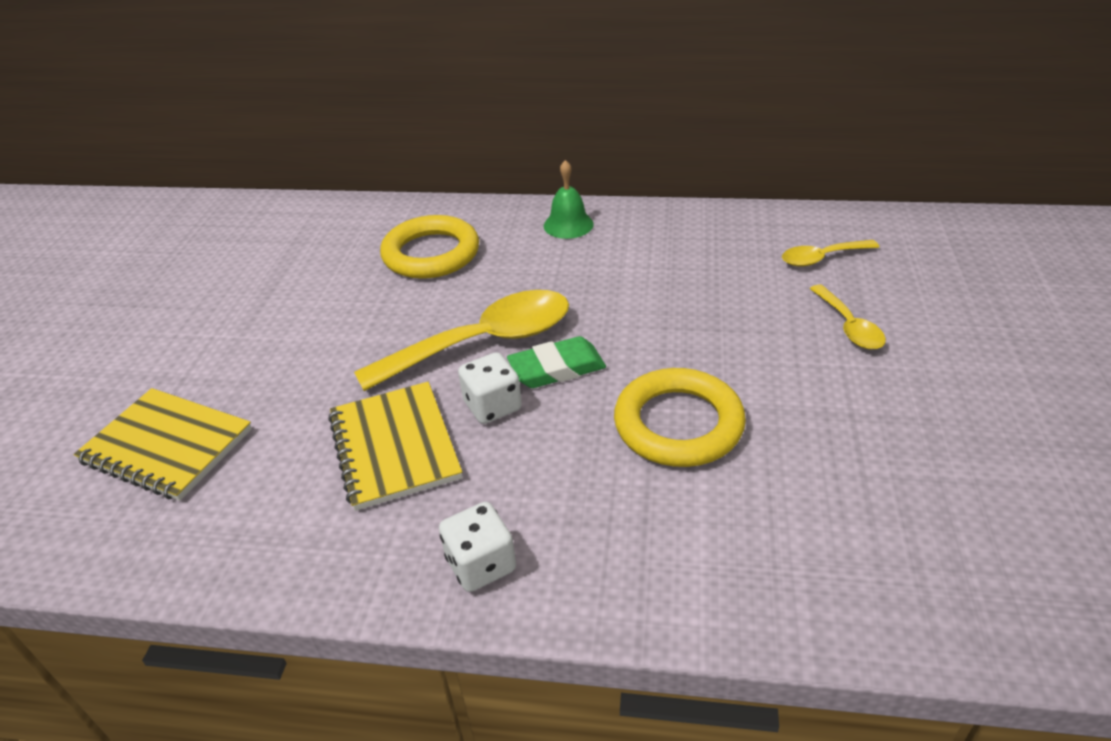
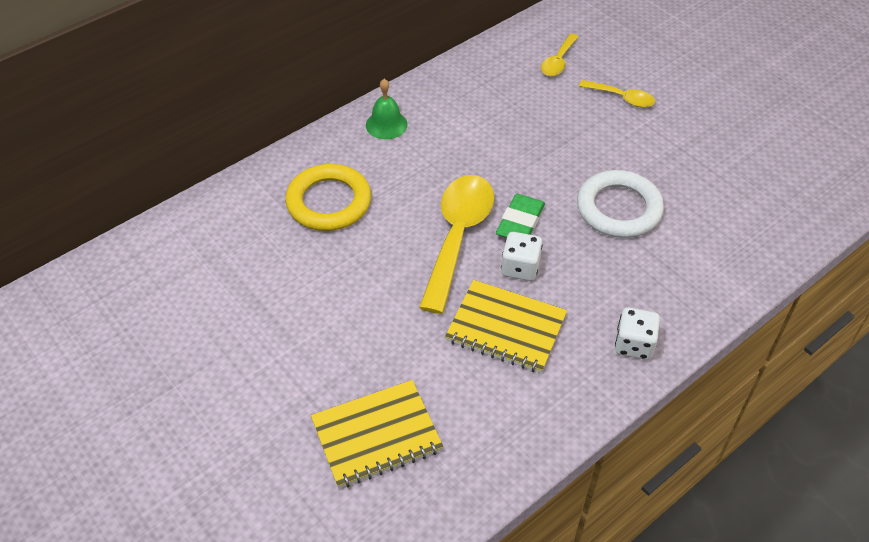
camera: 50 degrees left, 10 degrees up
yellow ring [614,368,746,467] -> white ring [577,170,664,238]

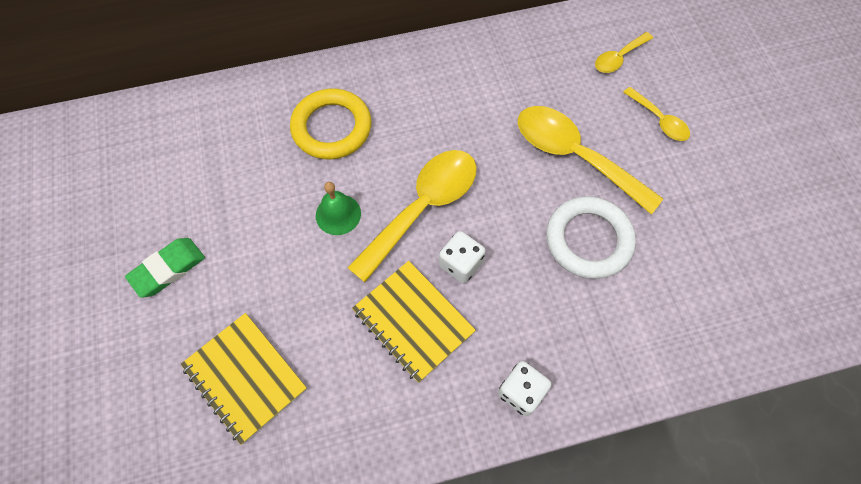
camera: 25 degrees right, 15 degrees up
yellow notebook [311,380,444,488] -> yellow notebook turned 45 degrees clockwise [181,313,307,445]
green bell [366,79,408,139] -> green bell moved to [316,182,361,235]
green eraser [496,194,545,238] -> green eraser moved to [125,238,205,298]
none -> yellow spoon [518,106,663,214]

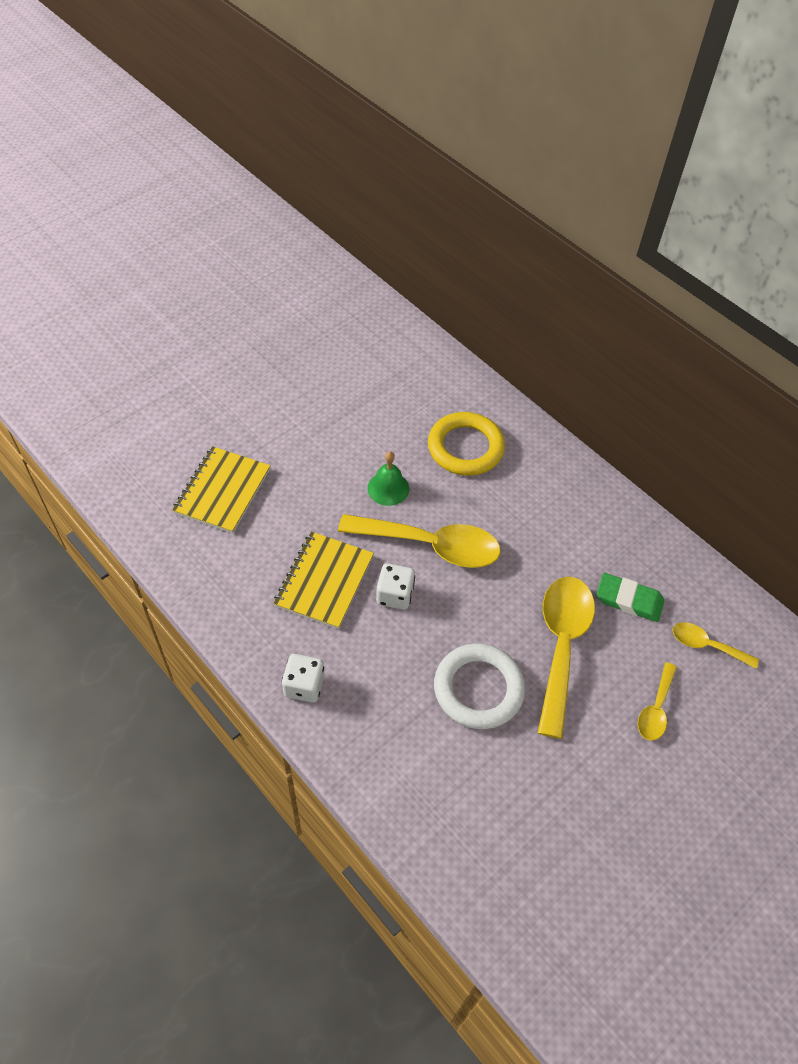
camera: 60 degrees right, 10 degrees down
green eraser [125,238,205,298] -> green eraser moved to [597,573,664,622]

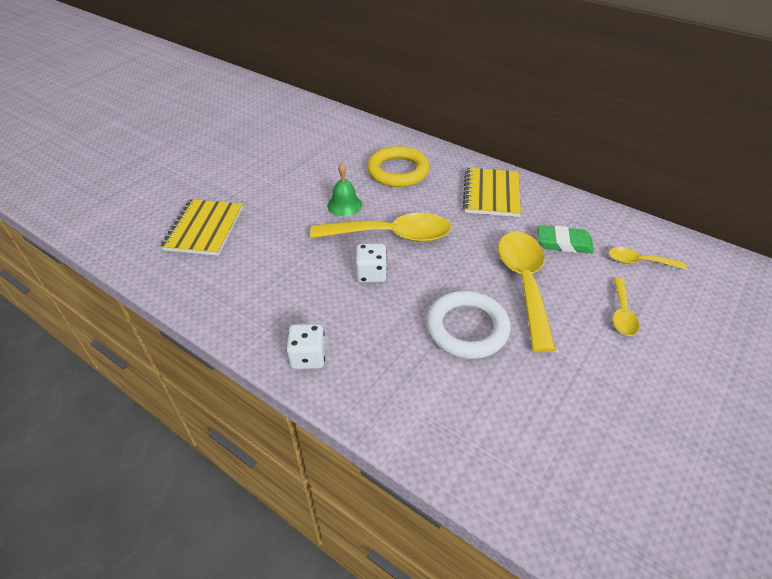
camera: 10 degrees left, 10 degrees down
yellow notebook [273,532,374,629] -> yellow notebook moved to [463,168,521,217]

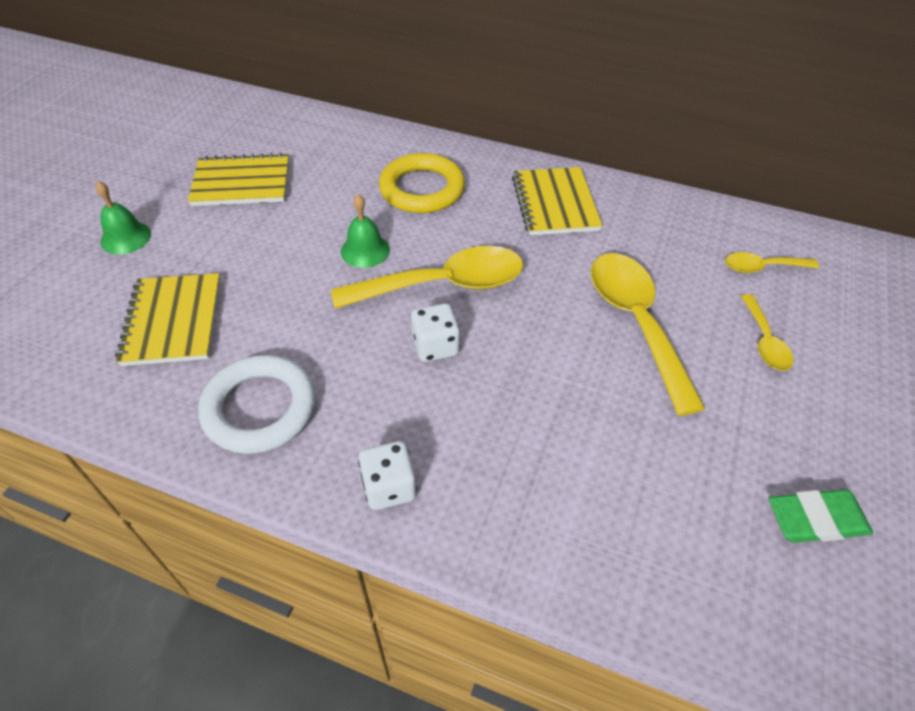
camera: 15 degrees left, 5 degrees up
white ring [426,291,511,359] -> white ring moved to [198,355,315,454]
green eraser [538,226,594,253] -> green eraser moved to [769,489,873,543]
none -> green bell [95,181,151,254]
none -> yellow notebook [188,153,289,206]

